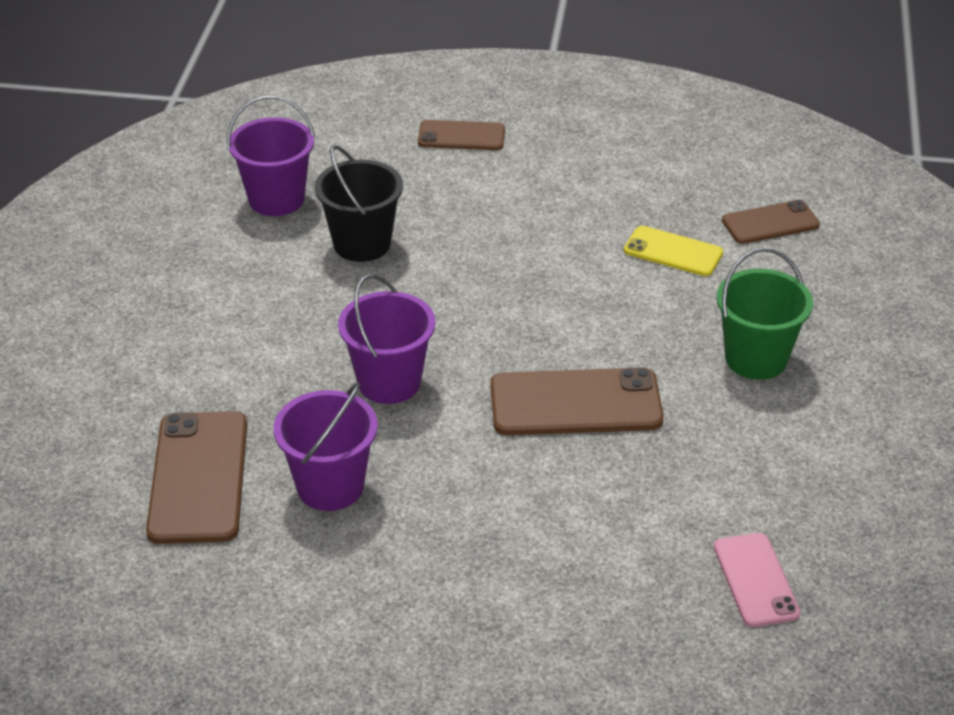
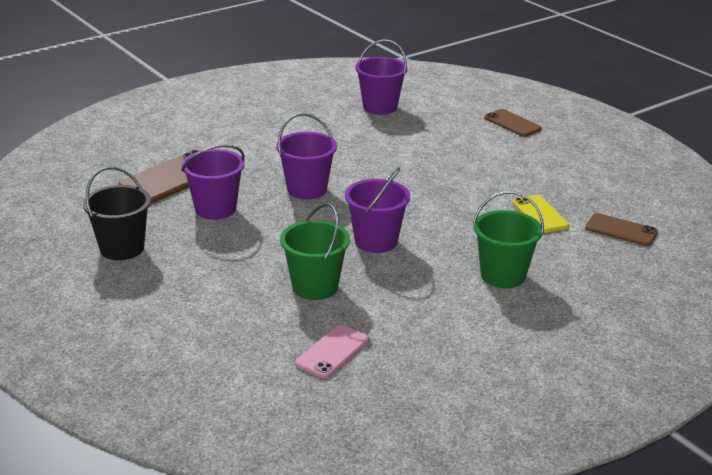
camera: 45 degrees right, 10 degrees down
black bucket [315,145,403,262] -> black bucket moved to [83,167,151,260]
brown phone [490,367,664,435] -> purple bucket [345,167,410,253]
none -> green bucket [280,203,350,300]

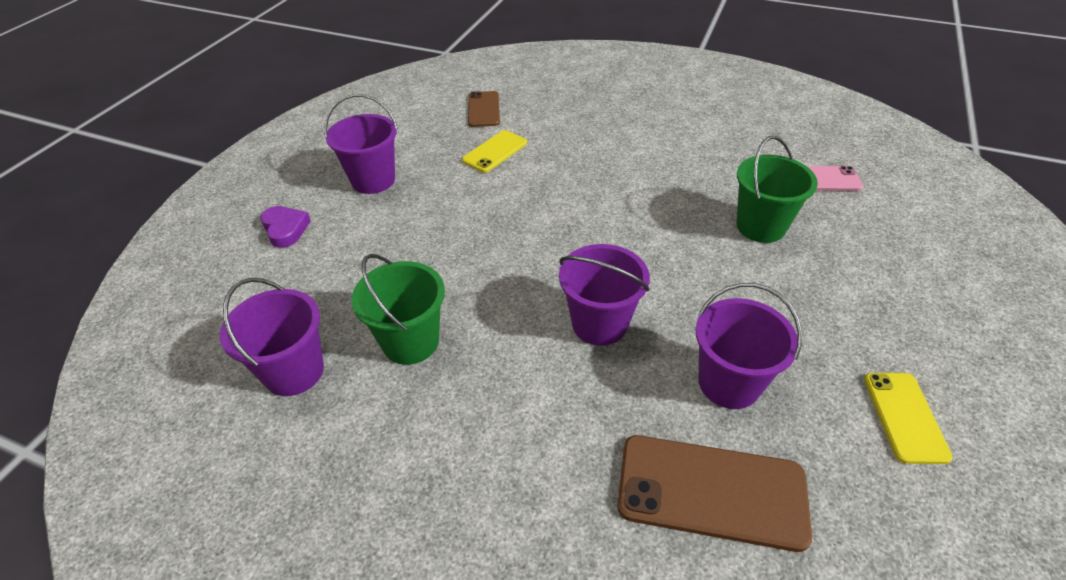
camera: 120 degrees left, 15 degrees up
black bucket [83,167,151,260] -> yellow phone [864,373,953,464]
purple bucket [345,167,410,253] -> purple bucket moved to [324,94,398,194]
green bucket [473,191,544,288] -> green bucket moved to [352,254,445,365]
brown phone [484,109,542,137] -> purple heart [261,206,311,248]

